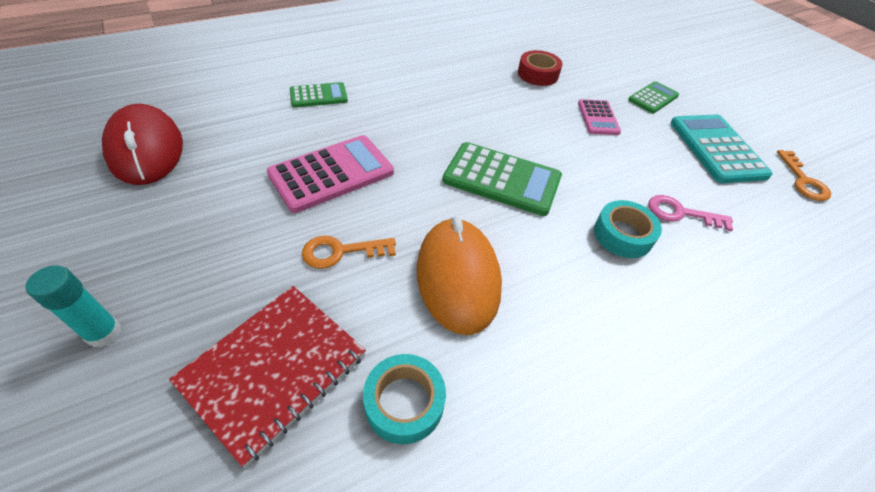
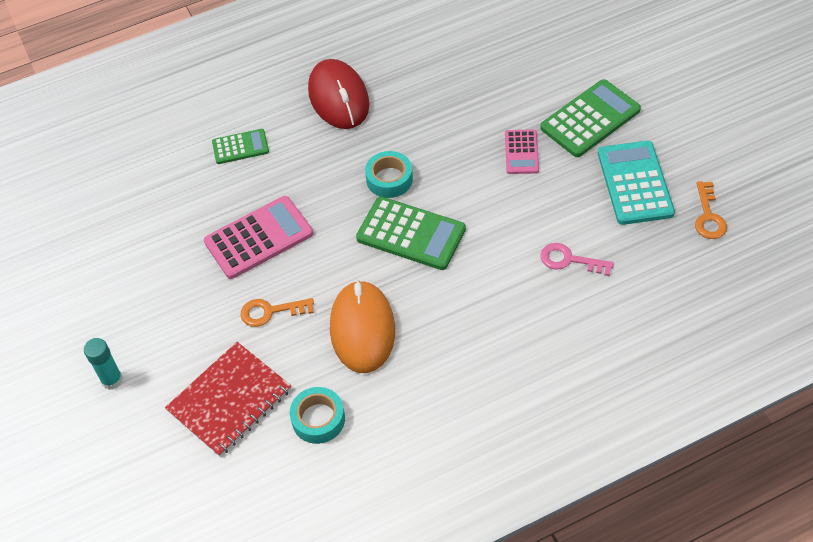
camera: 10 degrees right, 5 degrees up
red mouse [102,104,183,185] -> red mouse moved to [308,59,369,129]
red tape [518,50,563,86] -> none
turquoise tape [594,200,662,258] -> turquoise tape moved to [365,151,413,198]
green calculator [628,81,679,113] -> green calculator [540,79,641,157], size x1.72

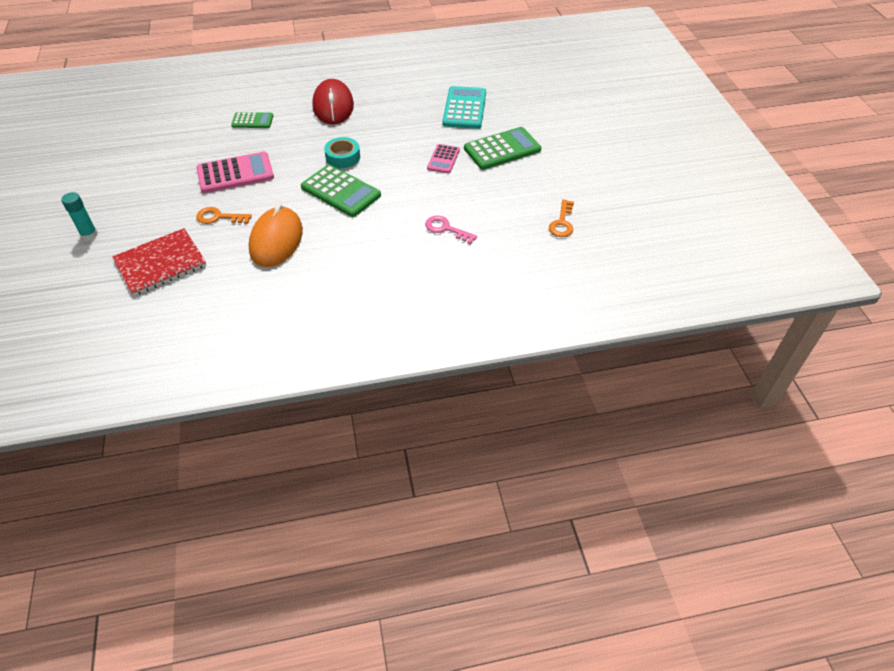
camera: 10 degrees right, 5 degrees down
turquoise tape [290,387,345,444] -> none
turquoise calculator [598,141,675,225] -> turquoise calculator moved to [442,86,486,129]

